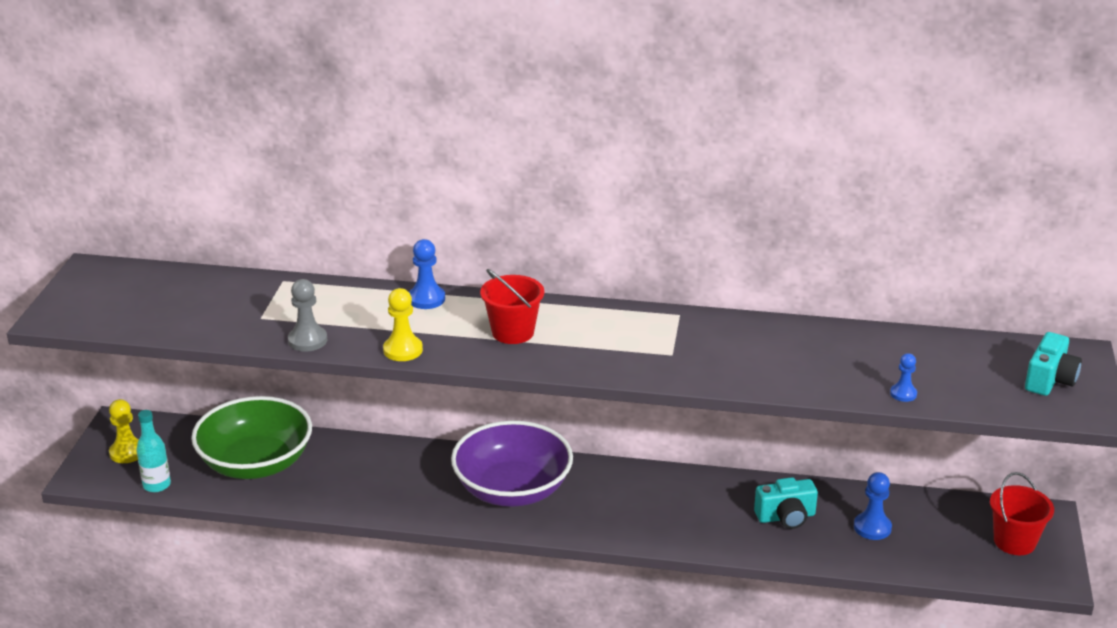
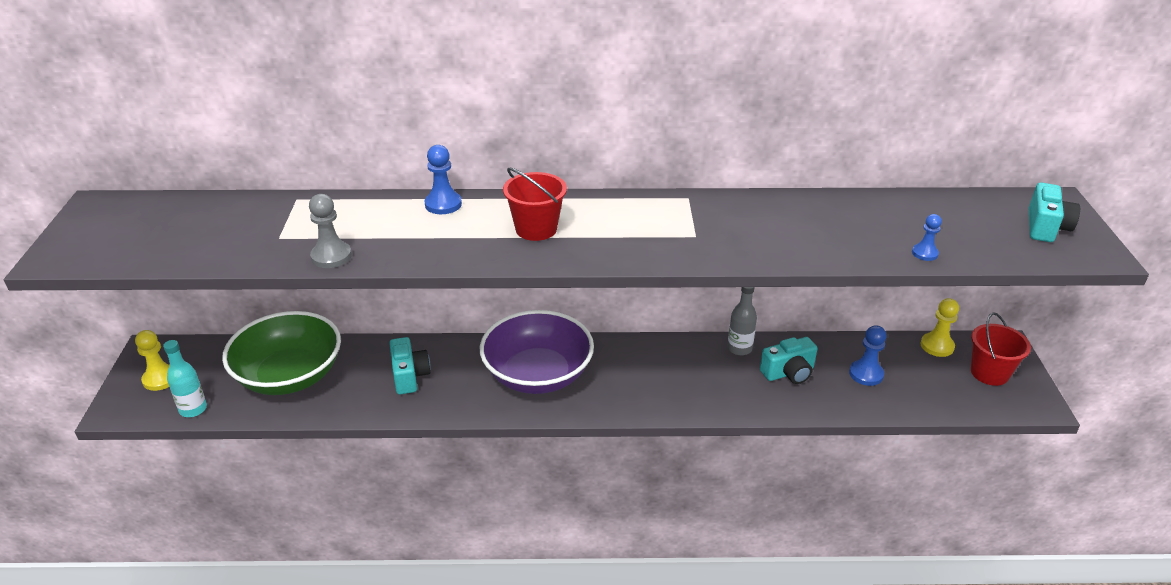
camera: 10 degrees left, 5 degrees up
yellow pawn [383,288,423,361] -> yellow pawn moved to [921,298,959,357]
none -> turquoise camera [389,337,431,395]
none -> grey bottle [727,287,757,355]

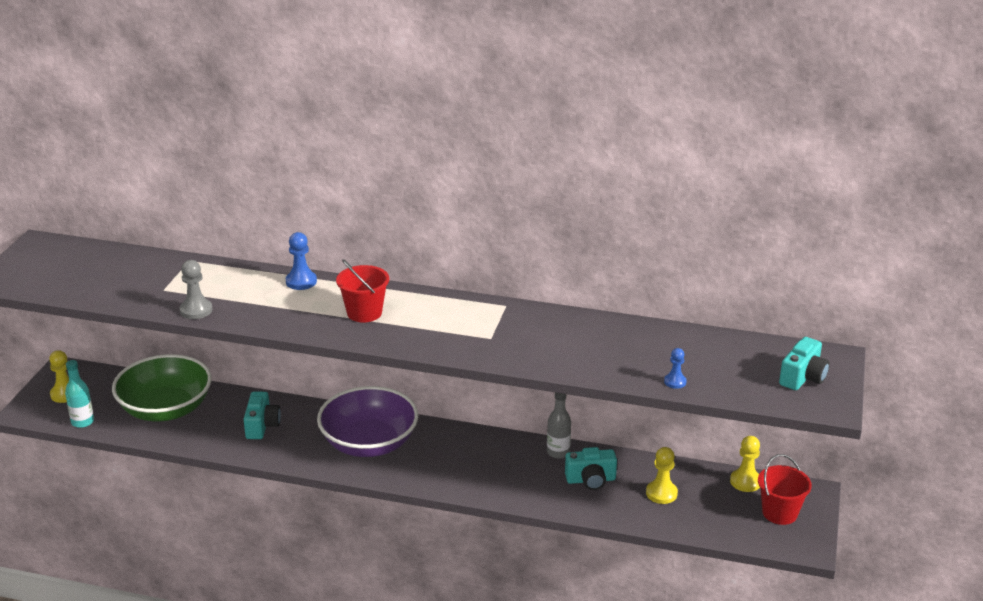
camera: 15 degrees right, 5 degrees down
blue pawn [849,325,886,386] -> yellow pawn [646,447,678,504]

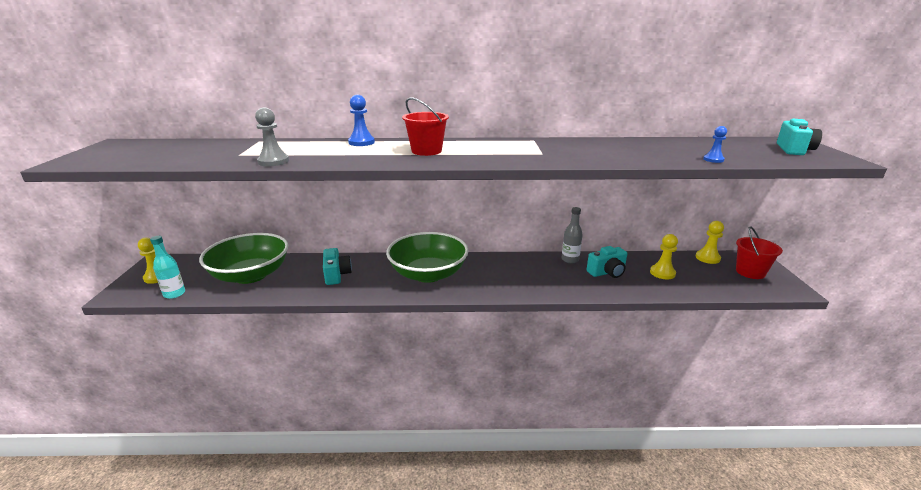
camera: 15 degrees left, 5 degrees down
purple bowl [317,386,418,457] -> green bowl [386,232,469,283]

